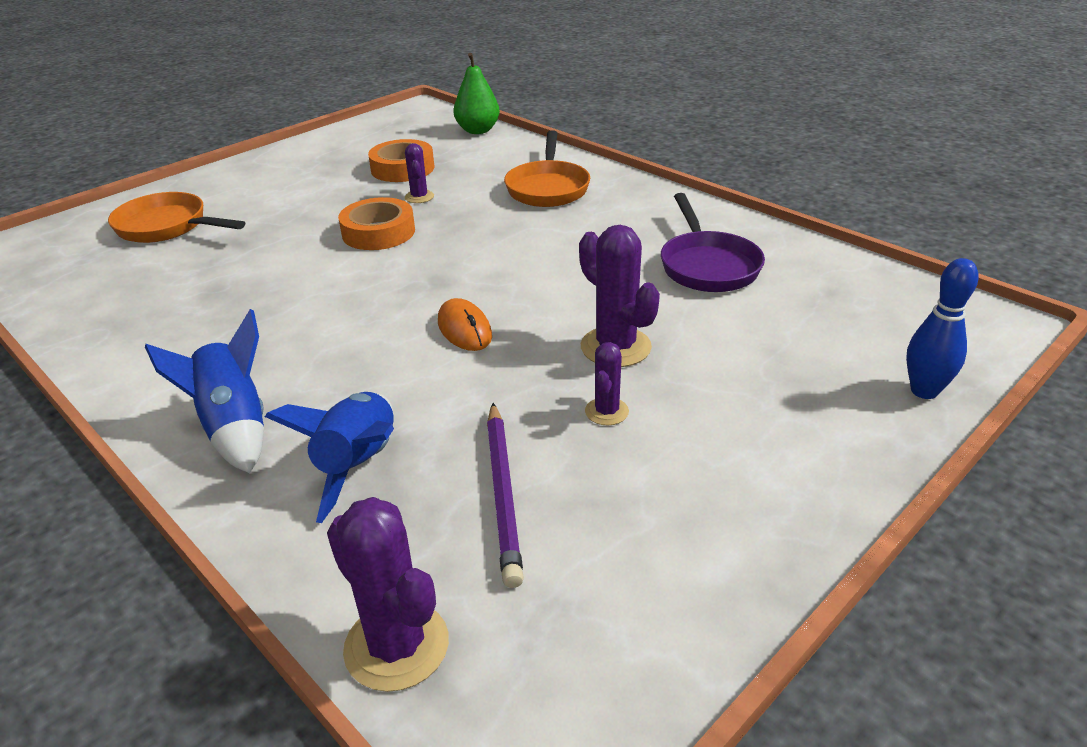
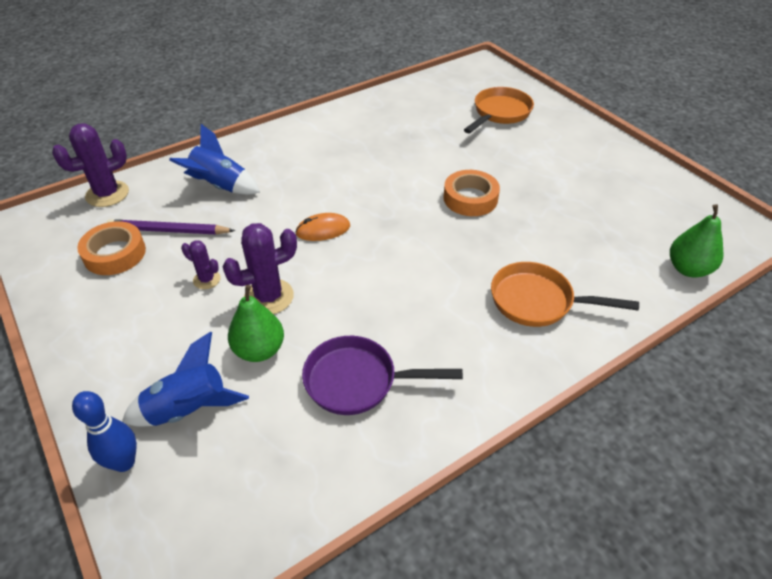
camera: 100 degrees right, 10 degrees up
blue rocket [145,309,264,473] -> blue rocket moved to [122,332,249,427]
orange tape [368,139,435,182] -> orange tape moved to [77,221,146,275]
purple cactus [405,143,434,203] -> none
none -> green pear [228,285,284,362]

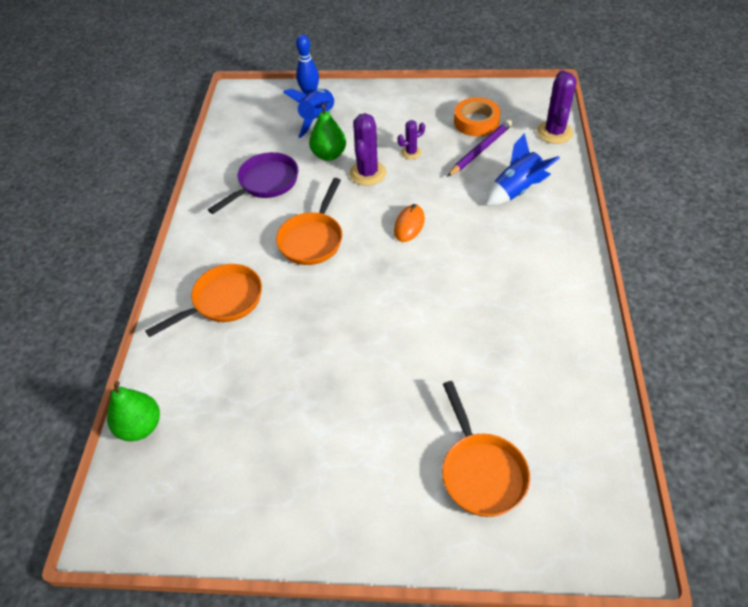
camera: 130 degrees right, 5 degrees up
orange tape [443,170,500,216] -> none
none -> orange pan [276,178,343,265]

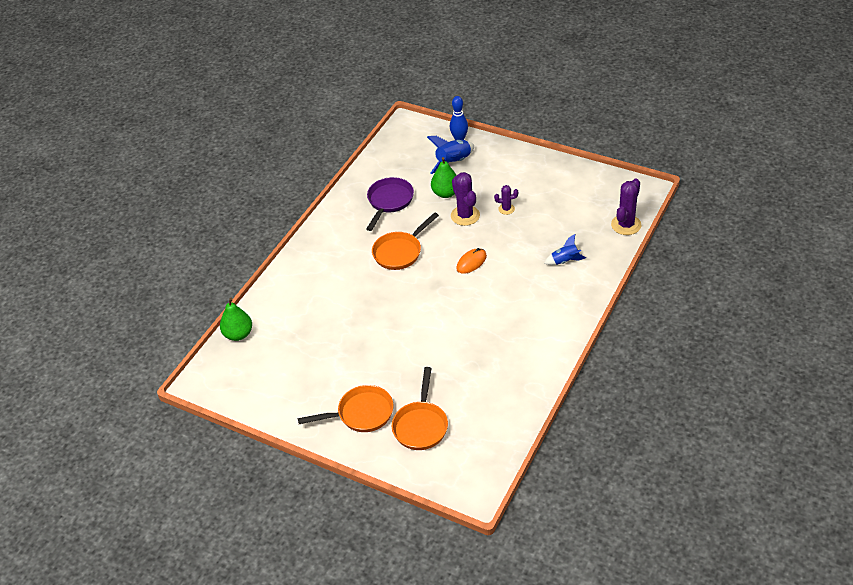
camera: 25 degrees right, 5 degrees down
orange pan [145,264,262,337] -> orange pan moved to [298,385,393,432]
purple pan [208,152,298,214] -> purple pan turned 45 degrees counterclockwise [366,177,414,231]
purple cactus [349,113,386,186] -> purple cactus turned 60 degrees counterclockwise [451,172,480,226]
purple pencil [447,119,513,177] -> none
orange tape [454,97,501,136] -> none
blue rocket [485,133,560,206] -> blue rocket [544,234,586,265], size x0.65

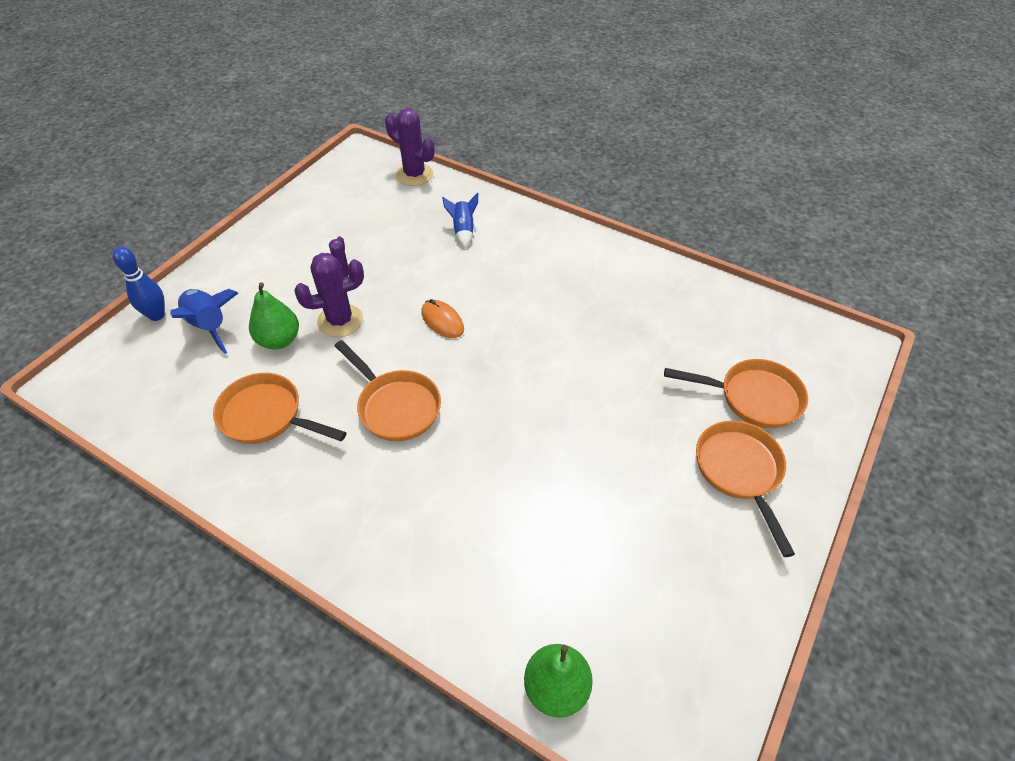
camera: 90 degrees left, 5 degrees up
purple pan [366,177,414,231] -> orange pan [213,373,347,444]

